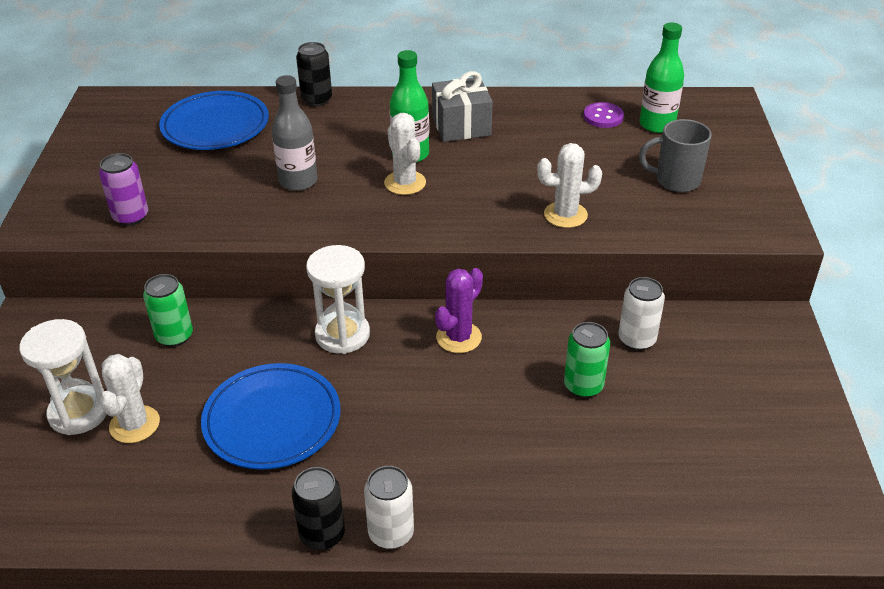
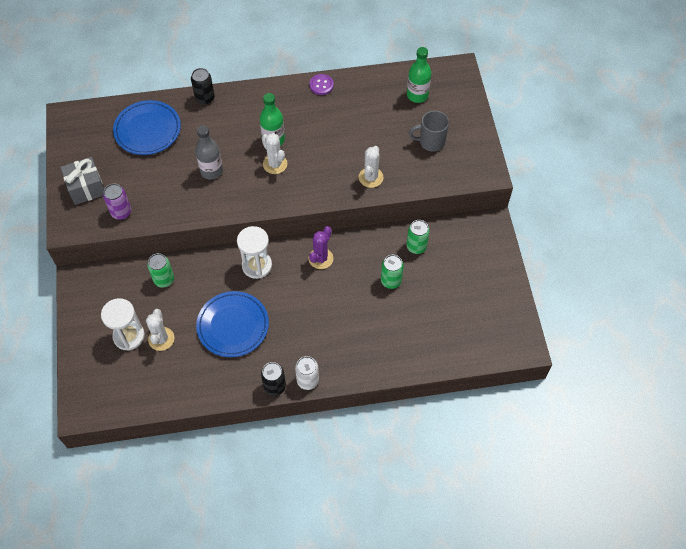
camera: 10 degrees left, 20 degrees up
grey gift [432,71,493,142] -> grey gift moved to [61,157,104,205]
white cactus [537,143,602,228] -> white cactus turned 60 degrees counterclockwise [359,146,384,188]
purple button [583,102,624,128] -> purple button moved to [309,74,334,95]
white can [619,277,665,351] -> green can [406,220,430,254]

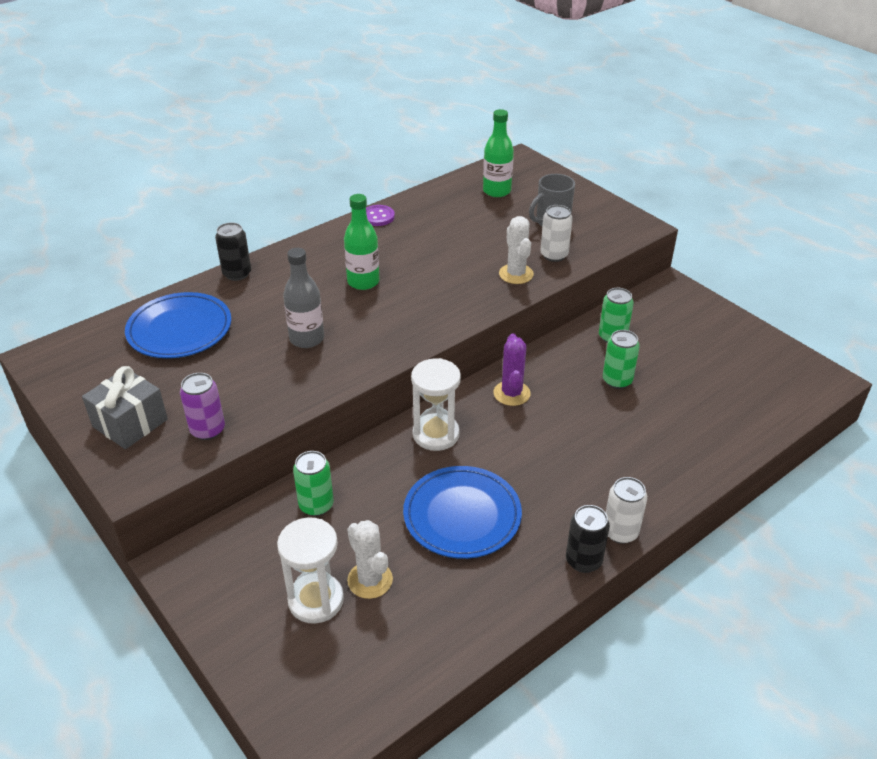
camera: 30 degrees left, 20 degrees down
white cactus [262,133,287,174] -> none
none -> white can [540,205,573,262]

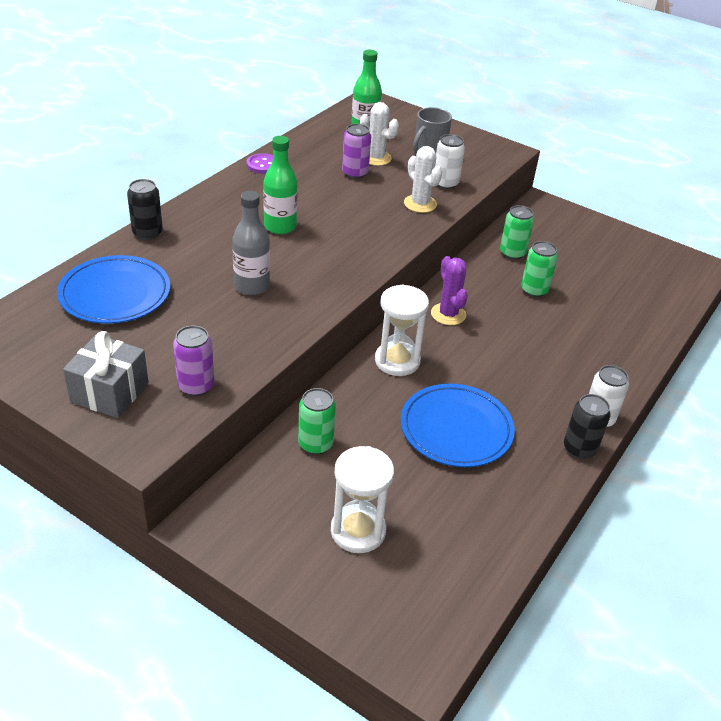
camera: 20 degrees left, 0 degrees up
white cactus [347,520,393,599] -> white cactus moved to [360,102,399,166]
none -> purple can [342,124,371,179]

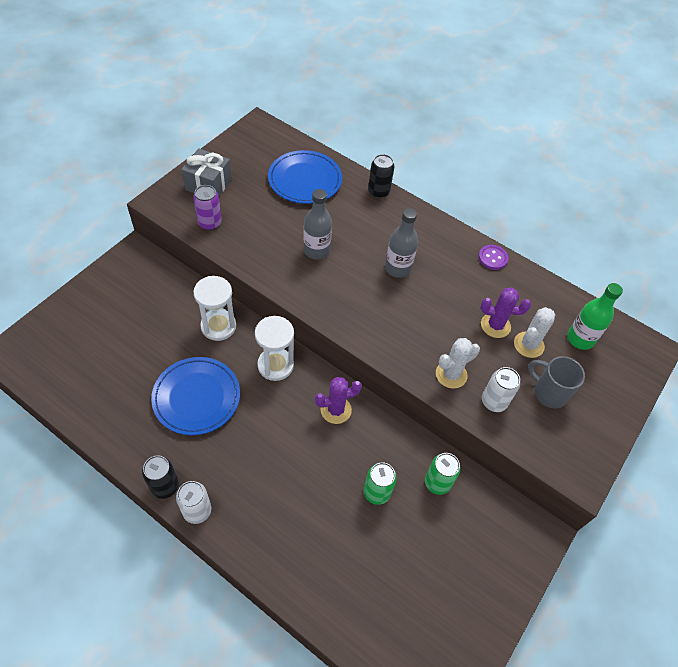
camera: 90 degrees right, 15 degrees up
green bottle [263,136,298,234] -> grey bottle [385,208,418,278]
green can [298,388,336,455] -> none
white hourglass [331,446,394,553] -> white hourglass moved to [193,276,236,341]
purple can [342,124,371,179] -> purple cactus [481,287,531,338]

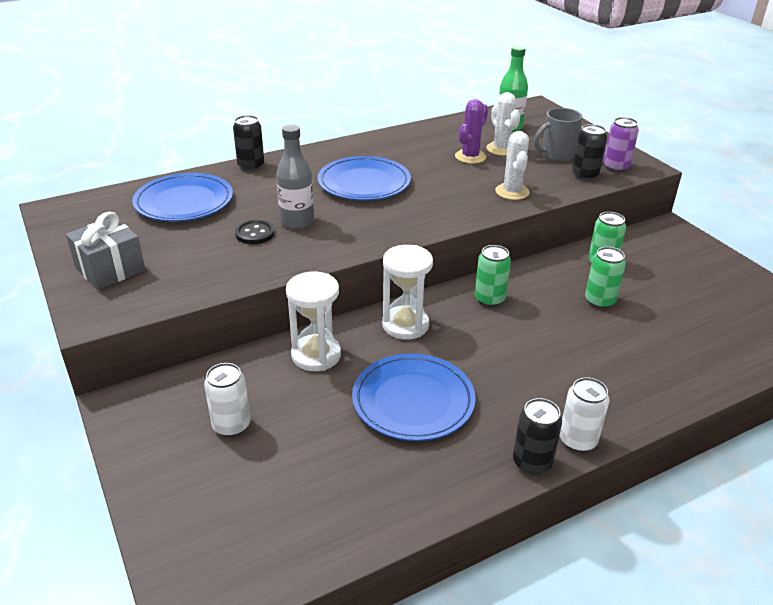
camera: 60 degrees left, 20 degrees down
purple can [193,185,222,230] -> purple can moved to [603,117,639,172]
purple cactus [315,377,362,424] -> green can [475,245,511,307]
grey bottle [385,208,418,278] -> blue plate [317,156,411,201]
purple button [478,245,508,270] -> none
white can [482,367,520,412] -> white can moved to [204,363,250,437]
none -> black button [235,220,275,244]
none -> black can [572,124,607,180]

